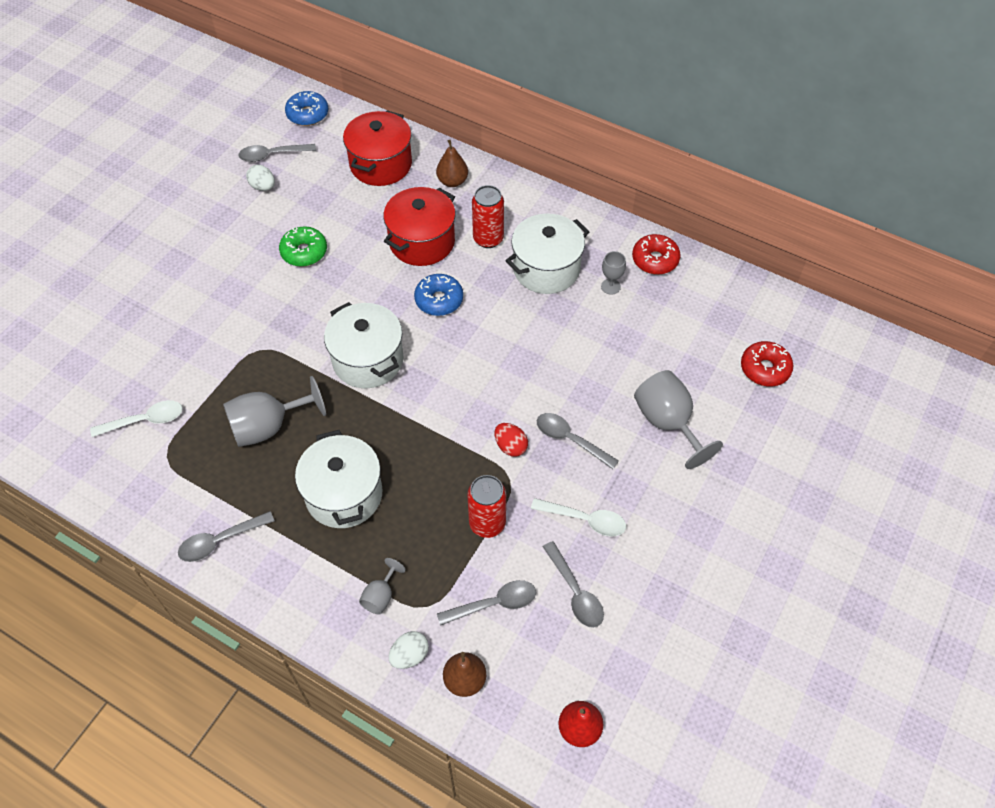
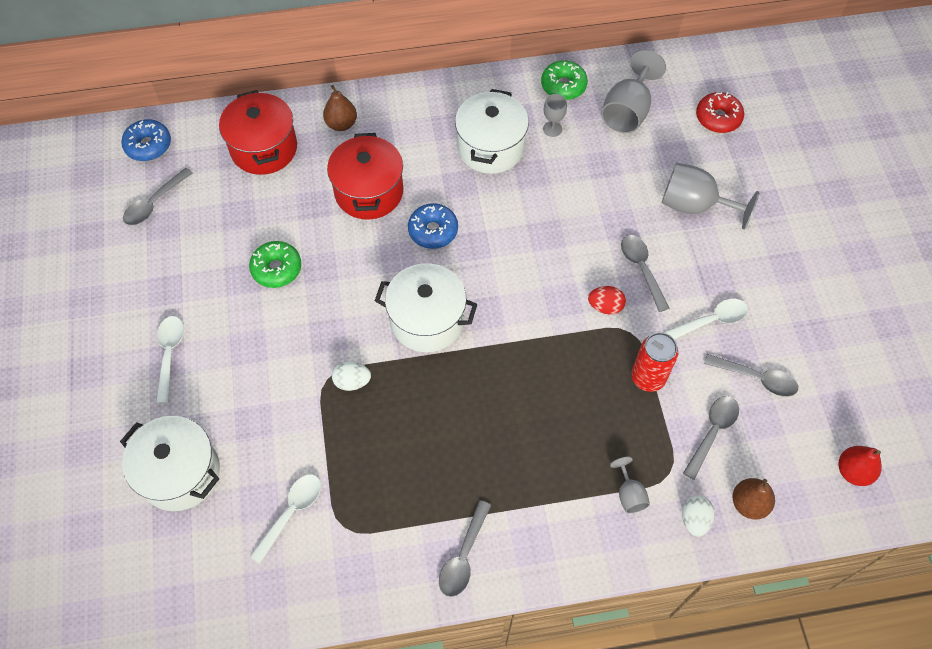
camera: 40 degrees left, 5 degrees up
grey goblet [223,376,326,447] -> grey goblet moved to [601,49,666,133]
white egg [246,165,275,191] -> white egg moved to [332,361,371,391]
white pot [295,430,383,528] -> white pot moved to [120,416,220,511]
red can [472,185,504,248] -> none
grey spoon [537,413,619,469] -> grey spoon turned 75 degrees clockwise [621,235,669,312]
red donut [632,234,680,275] -> green donut [541,60,588,100]
none -> white spoon [157,316,184,403]

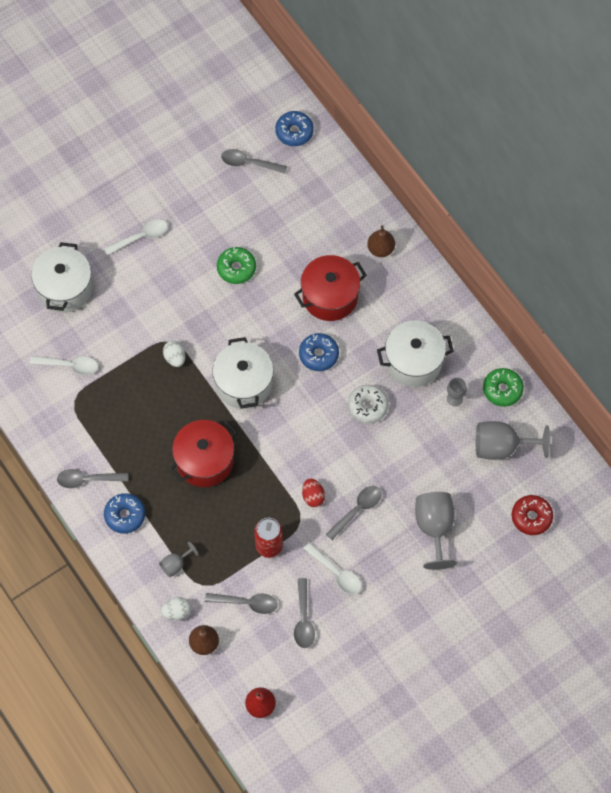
camera: 65 degrees right, 5 degrees up
red pot [219,90,297,175] -> red pot moved to [170,420,237,487]
none -> blue donut [104,493,145,534]
none -> white donut [348,385,388,423]

